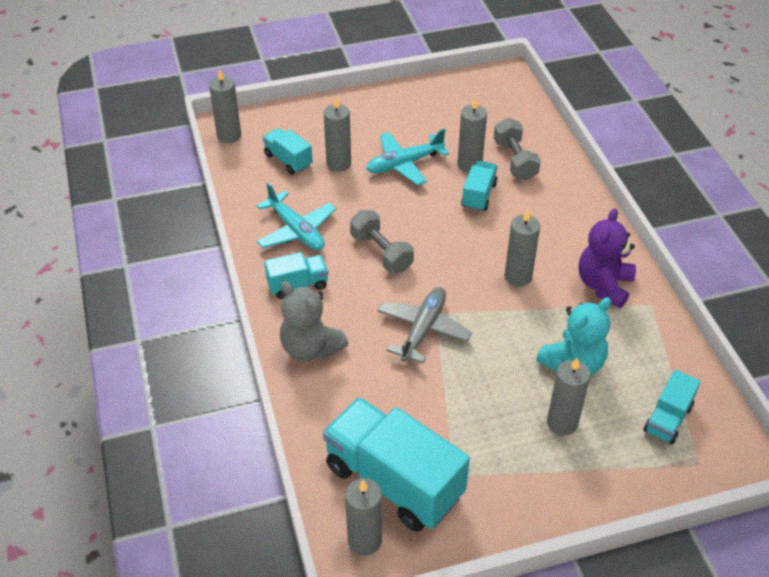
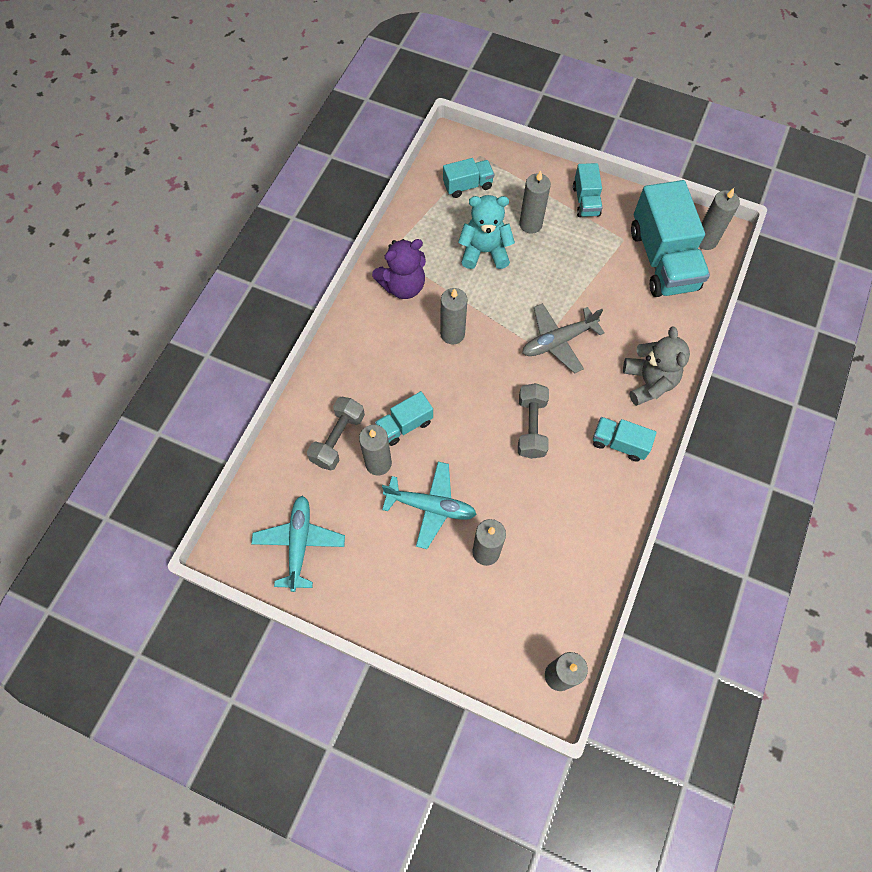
camera: 140 degrees left, 20 degrees up
turquoise plane [256,182,336,251] -> turquoise plane moved to [251,495,345,592]
turquoise truck [263,128,313,175] -> turquoise truck moved to [573,163,602,217]

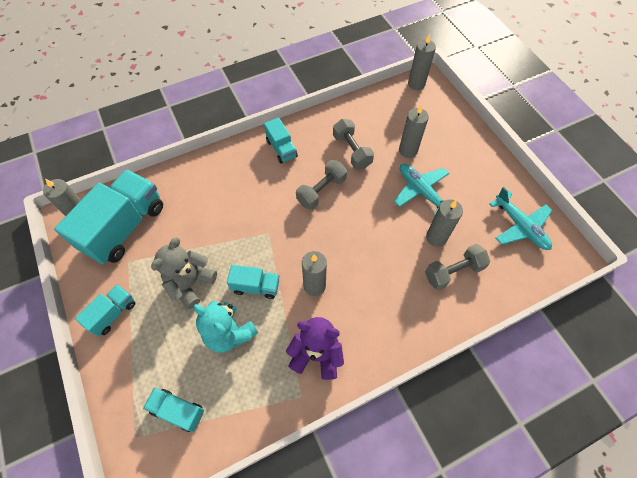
camera: 140 degrees left, 5 degrees down
turquoise plane [251,495,345,592] -> turquoise plane turned 75 degrees counterclockwise [489,187,553,250]
turquoise truck [375,391,433,446] -> turquoise truck moved to [227,265,279,299]
grey candle [519,170,551,234] -> none
grey plane [522,303,605,373] -> none
grey teddy bear [623,326,690,406] -> grey teddy bear moved to [151,237,217,309]
none -> grey dumbbell [333,119,374,169]

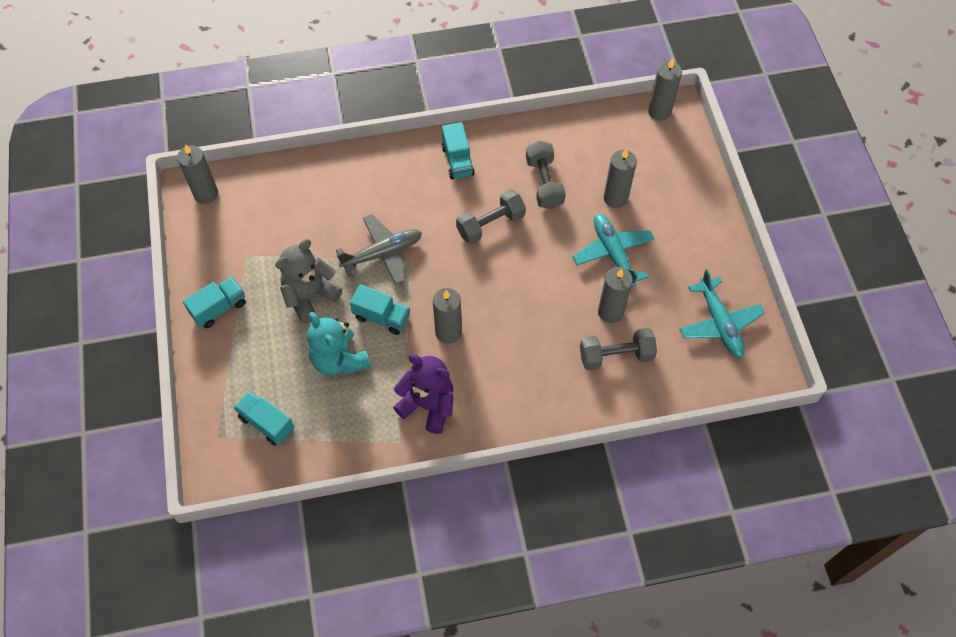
camera: 15 degrees right, 0 degrees up
turquoise truck [54,170,163,264] -> none
none -> grey plane [336,214,422,285]

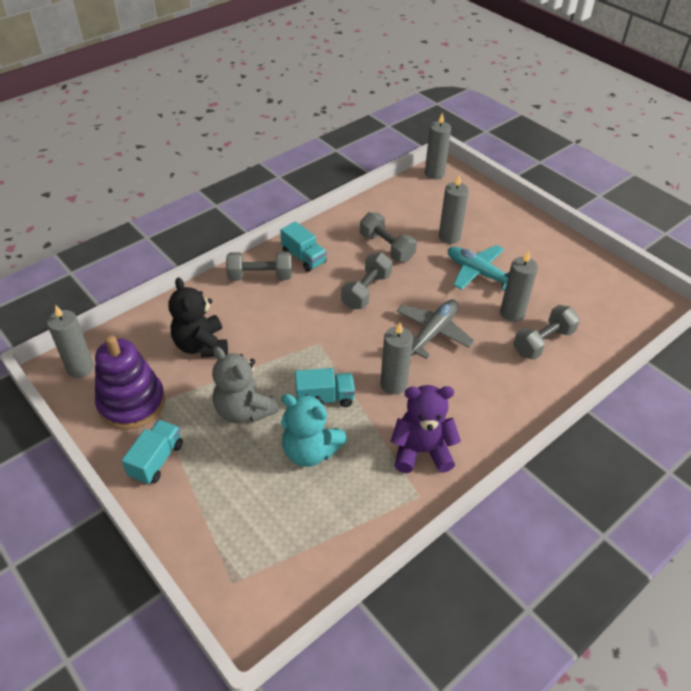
camera: 30 degrees left, 15 degrees down
turquoise truck [234,391,295,446] -> none
grey teddy bear [275,239,342,324] -> grey teddy bear turned 60 degrees counterclockwise [212,347,278,423]
grey plane [336,214,422,285] -> grey plane moved to [397,299,475,359]
turquoise plane [680,269,765,358] -> none
none -> purple stacking toy [95,335,165,430]
none -> black teddy bear [168,277,228,358]
none -> grey dumbbell [226,252,292,281]

